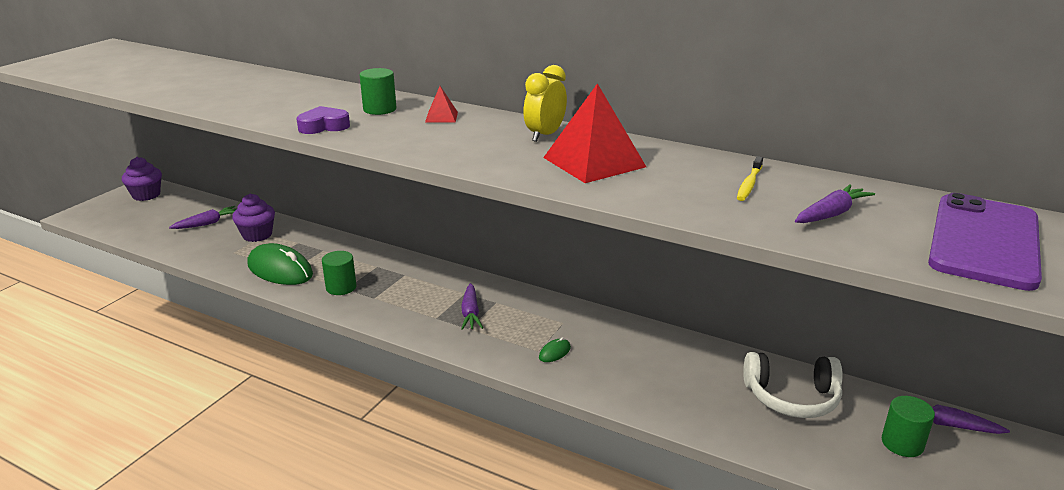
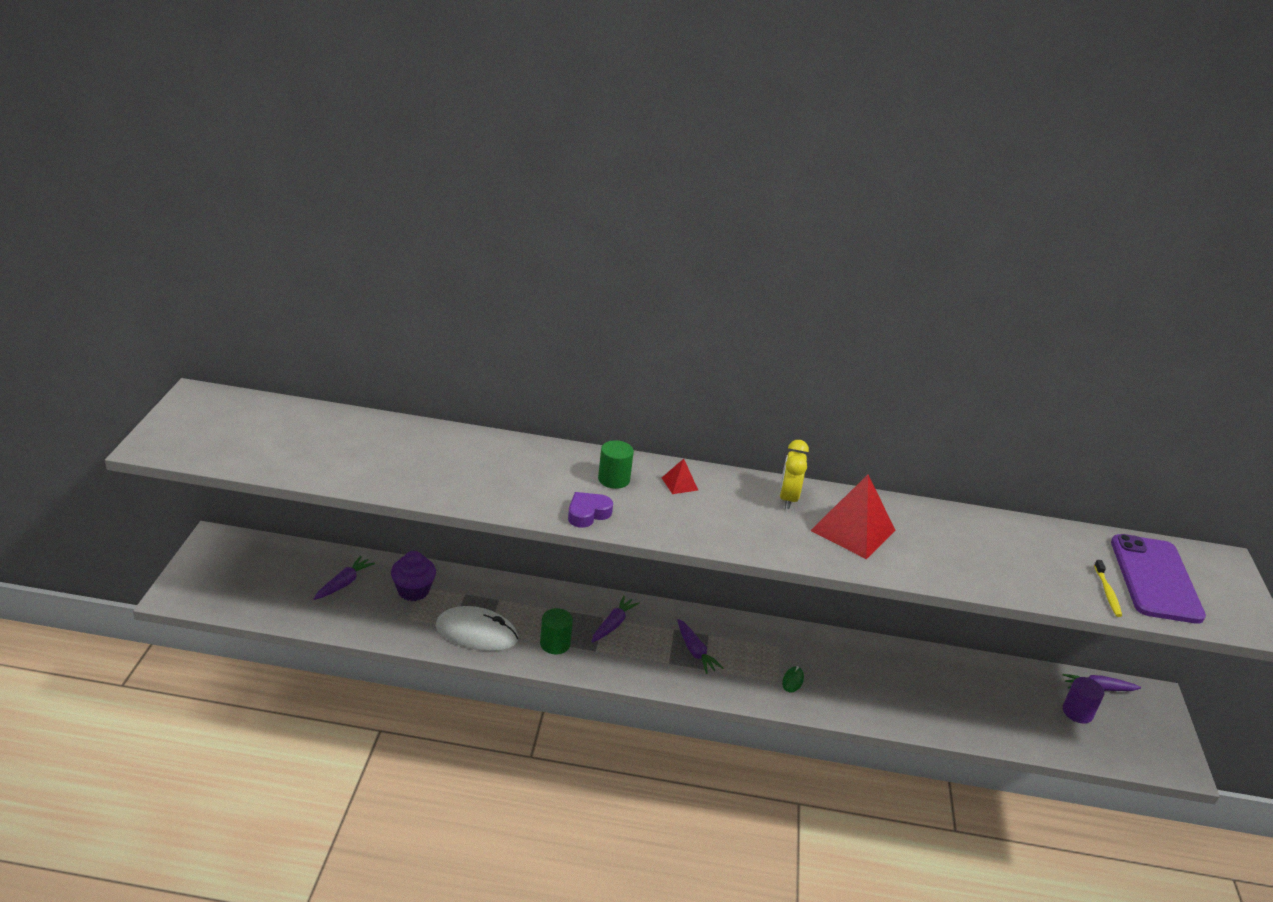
camera: 25 degrees left, 5 degrees up
purple cupcake [122,157,162,201] -> none
green mouse [247,243,313,285] -> white mouse [436,606,518,651]
yellow toothbrush [737,156,763,201] -> yellow toothbrush moved to [1094,560,1122,617]
white headphones [743,352,843,418] -> none
purple carrot [795,184,875,223] -> purple carrot moved to [591,596,640,642]
green cylinder [882,396,935,457] -> purple cylinder [1063,677,1104,724]

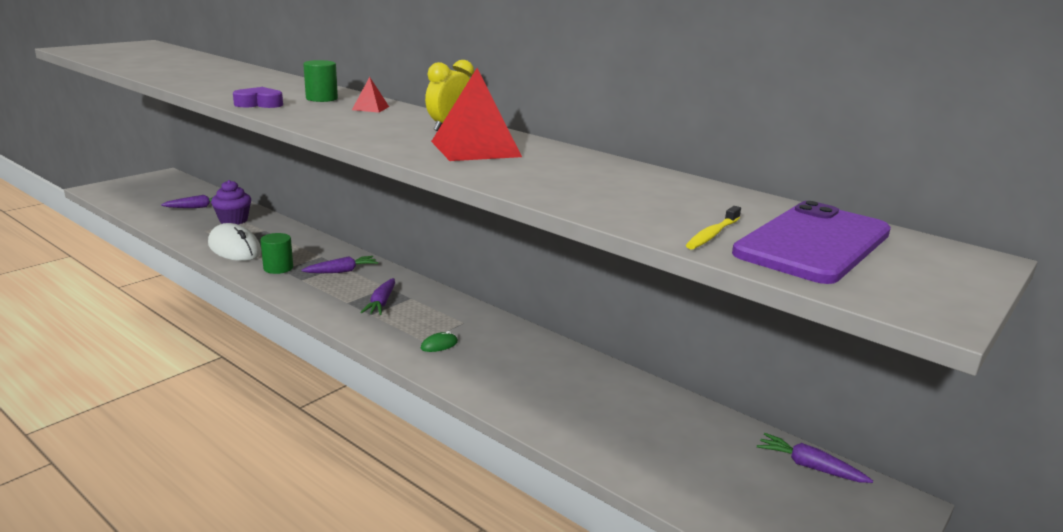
camera: 35 degrees right, 10 degrees down
purple cylinder [1063,677,1104,724] -> none

